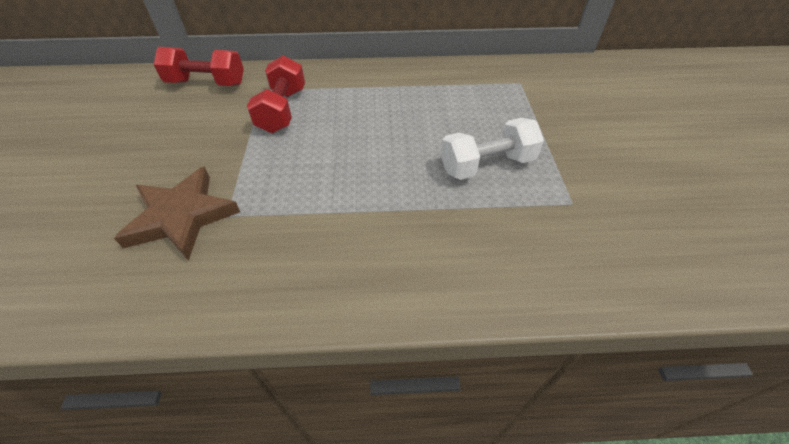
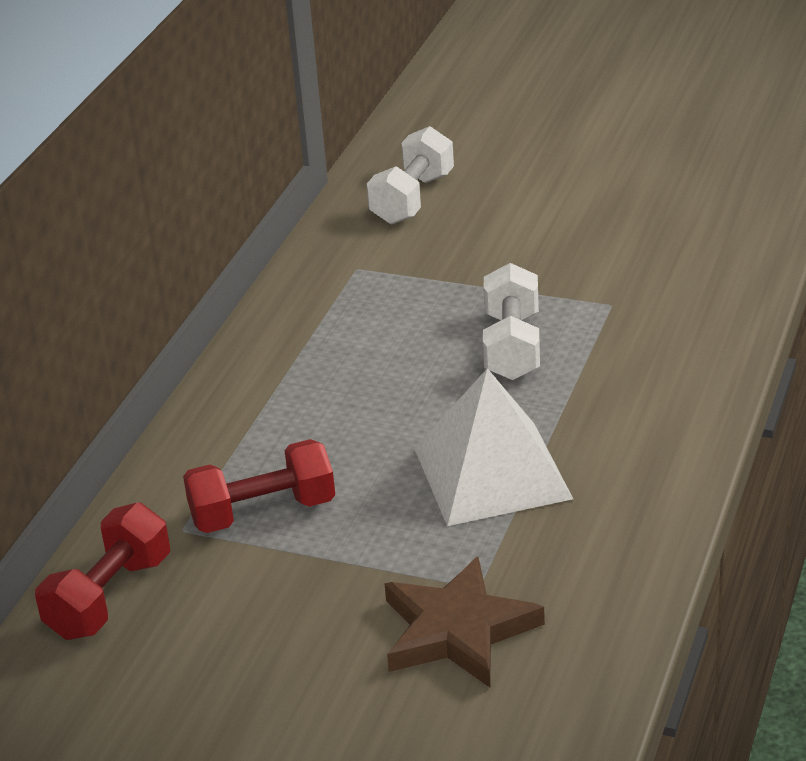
camera: 65 degrees left, 15 degrees down
red dumbbell [247,55,305,133] -> red dumbbell turned 45 degrees counterclockwise [183,439,335,533]
none -> white dumbbell [367,126,454,224]
none -> white pyramid [414,368,573,526]

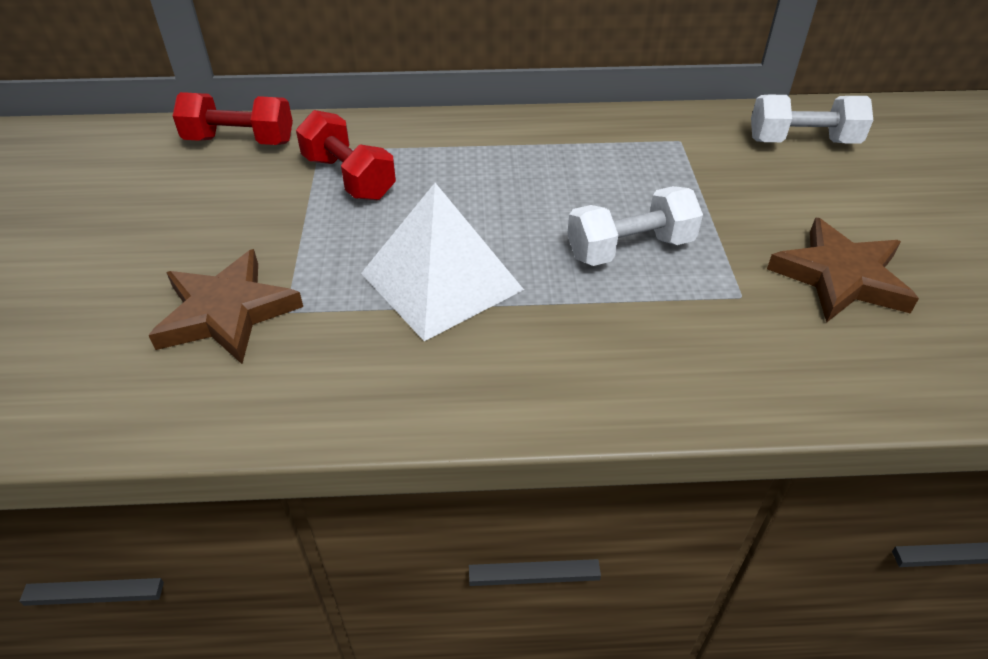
camera: 65 degrees right, 10 degrees up
none -> brown star [767,217,919,323]

